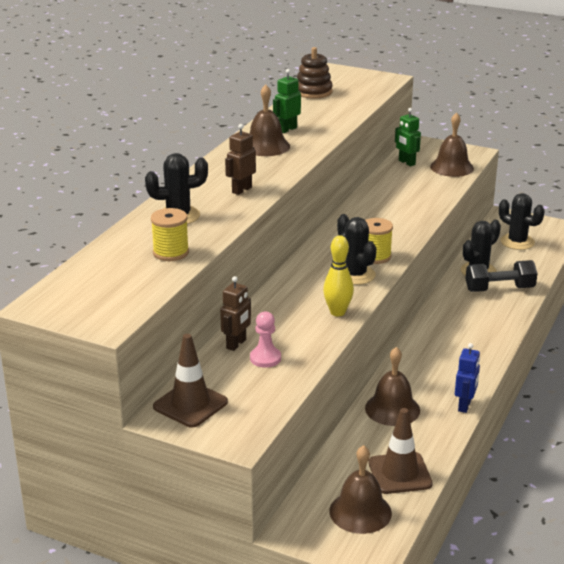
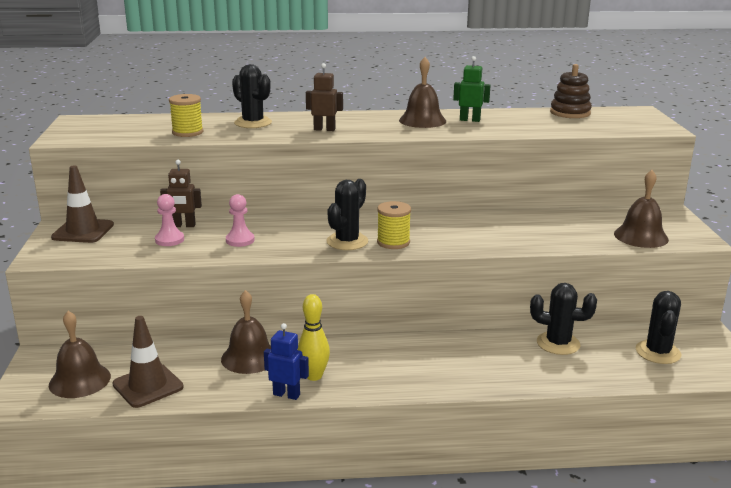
camera: 60 degrees right, 5 degrees down
yellow bowling pin [323,235,354,316] -> yellow bowling pin moved to [297,294,330,381]
green robot [395,108,421,166] -> none
blue robot [455,343,480,413] -> blue robot turned 150 degrees counterclockwise [264,323,309,400]
black dumbbell [465,260,538,292] -> none
none -> pink pawn [226,194,255,247]

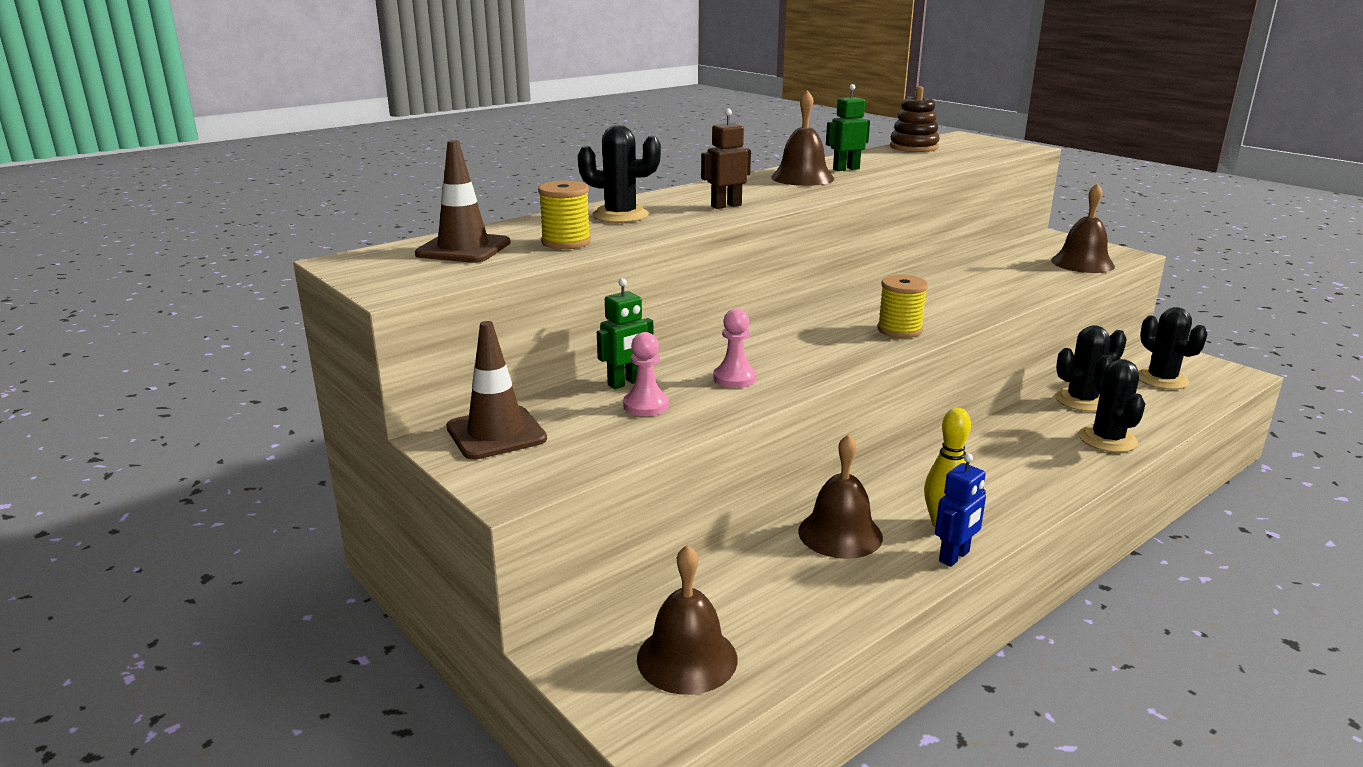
camera: 35 degrees left, 0 degrees up
brown traffic cone [112,316,184,408] -> brown traffic cone moved to [415,140,511,263]
brown robot [160,160,202,227] -> green robot [597,278,654,389]
blue robot [264,323,309,400] -> blue robot turned 150 degrees clockwise [935,453,986,567]
black cactus [326,179,368,250] -> black cactus moved to [1079,355,1145,452]

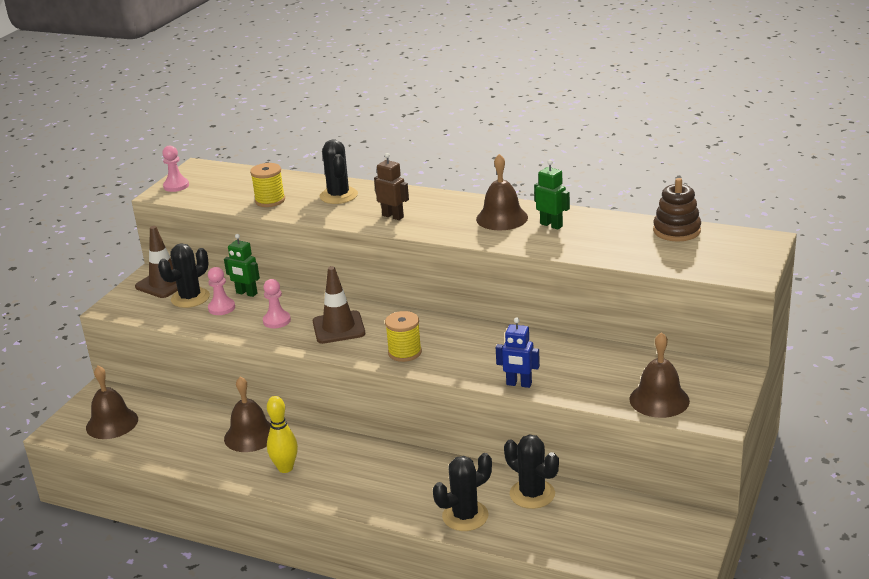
camera: 65 degrees right, 5 degrees up
brown traffic cone [415,140,511,263] -> brown traffic cone moved to [313,266,365,344]
blue robot [935,453,986,567] -> blue robot moved to [496,318,540,388]
black cactus [1138,307,1208,390] -> black cactus moved to [158,243,210,308]
none -> pink pawn [162,145,189,192]

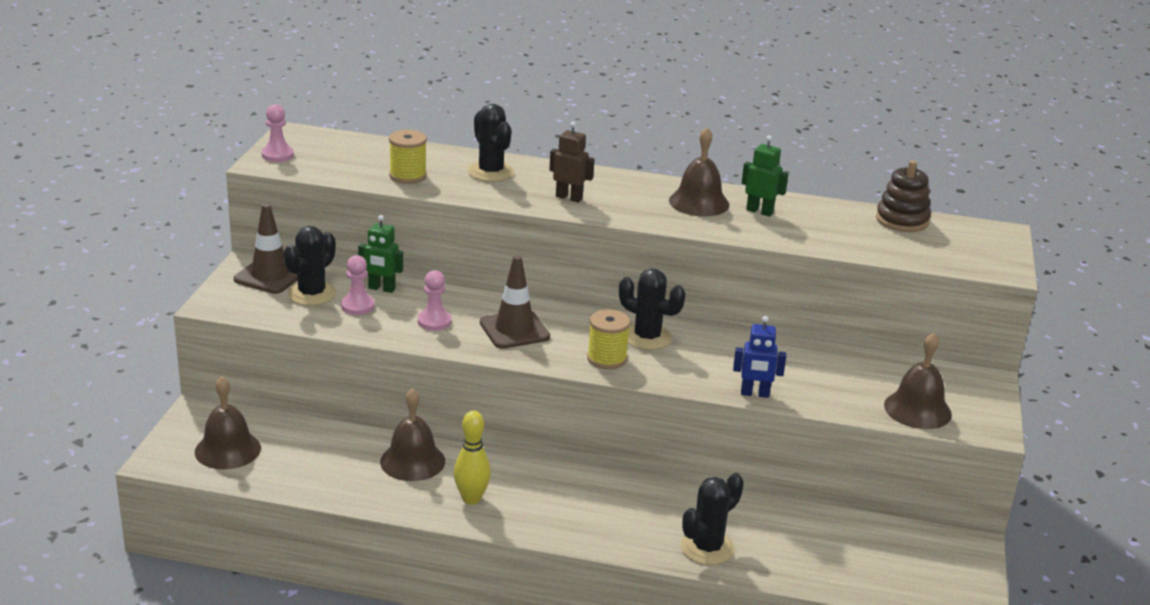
camera: 15 degrees left, 0 degrees up
black cactus [504,434,559,509] -> black cactus moved to [619,268,685,350]

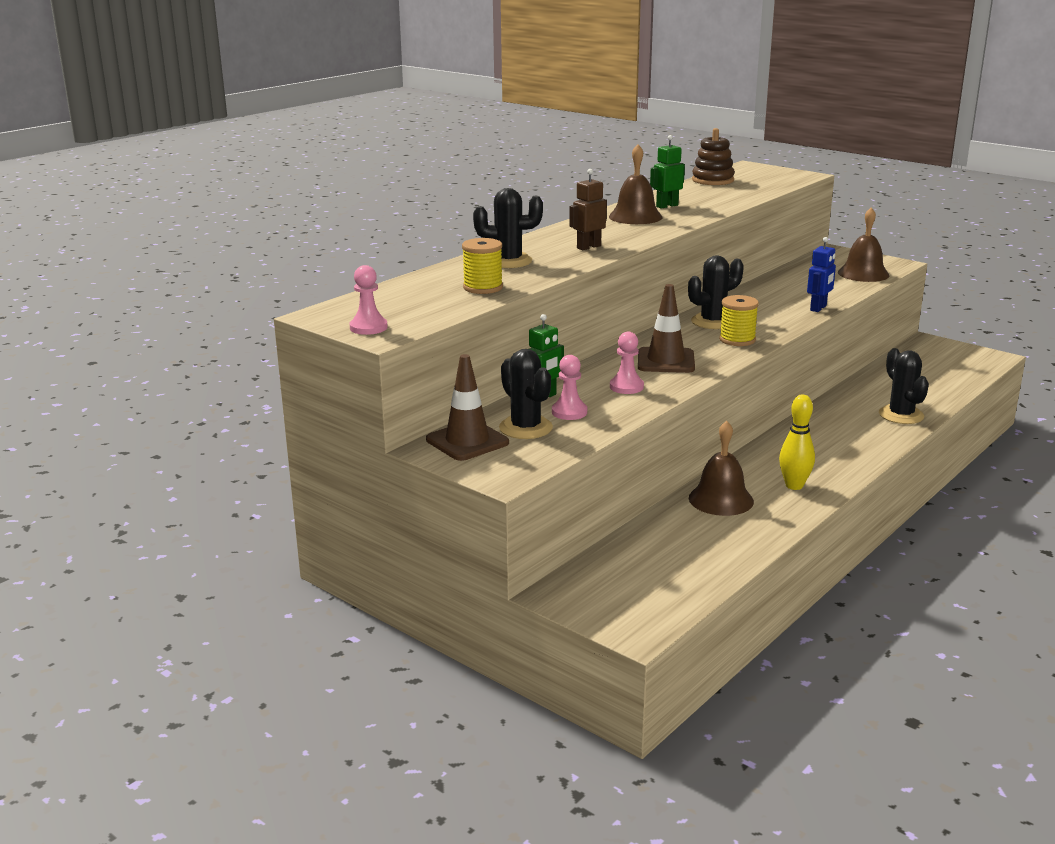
camera: 60 degrees left, 5 degrees down
brown bell [195,377,261,470] -> none

